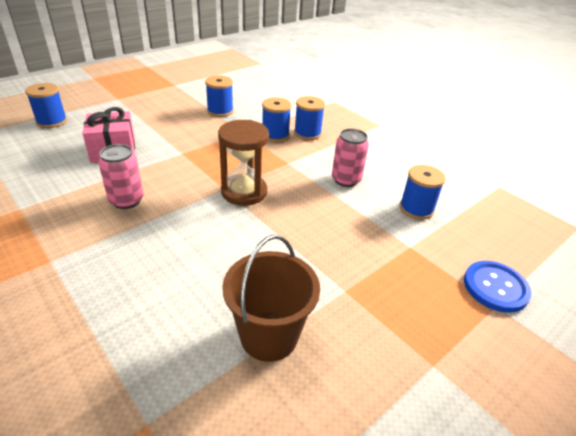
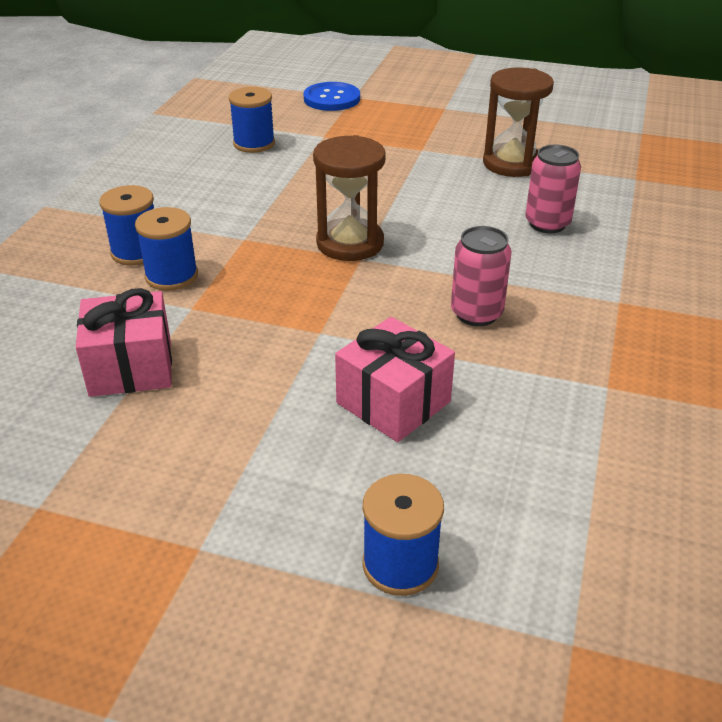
camera: 120 degrees left, 0 degrees up
blue spool [205,75,234,117] -> pink gift [76,288,172,397]
brown bucket [222,235,320,362] -> brown hourglass [483,67,554,177]
pink can [332,128,369,187] -> pink can moved to [525,145,581,233]

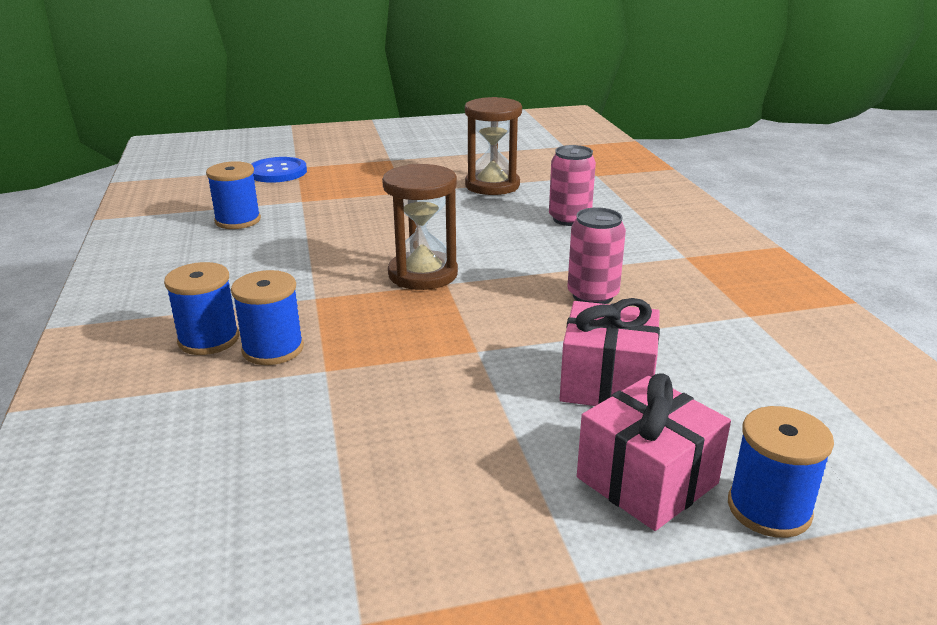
camera: 30 degrees left, 10 degrees down
pink gift [76,288,172,397] -> pink gift moved to [577,373,731,531]

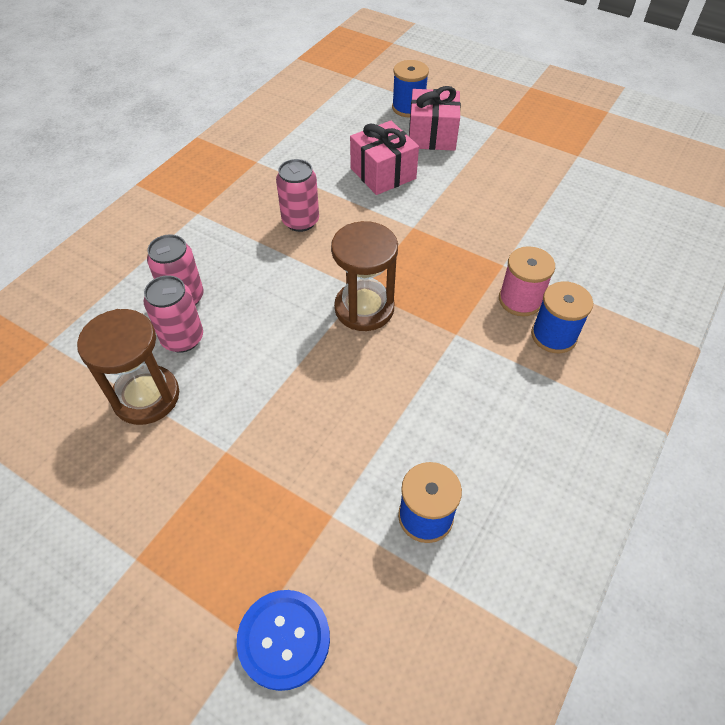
camera: 135 degrees left, 25 degrees up
blue spool [231,270,304,365] -> pink spool [499,246,555,317]
none -> pink can [144,275,203,353]

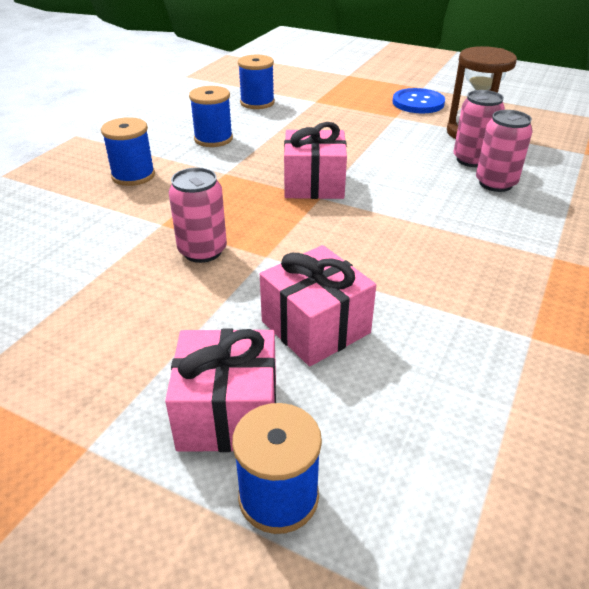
camera: 175 degrees right, 15 degrees down
blue button [237,590,330,691] -> blue button moved to [393,88,445,113]
pink can [276,159,319,232] -> pink can moved to [169,167,227,263]
brown hourglass [331,221,398,331] -> pink gift [284,122,347,199]
pink spool [499,246,555,317] -> none
none -> blue spool [189,86,233,147]

